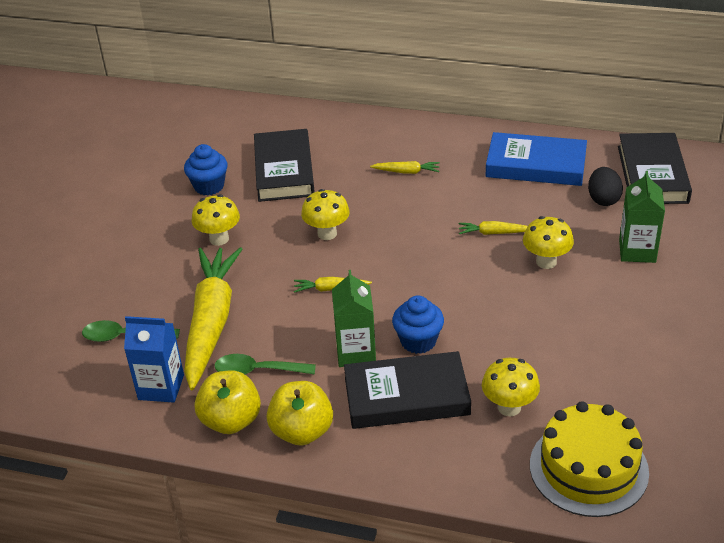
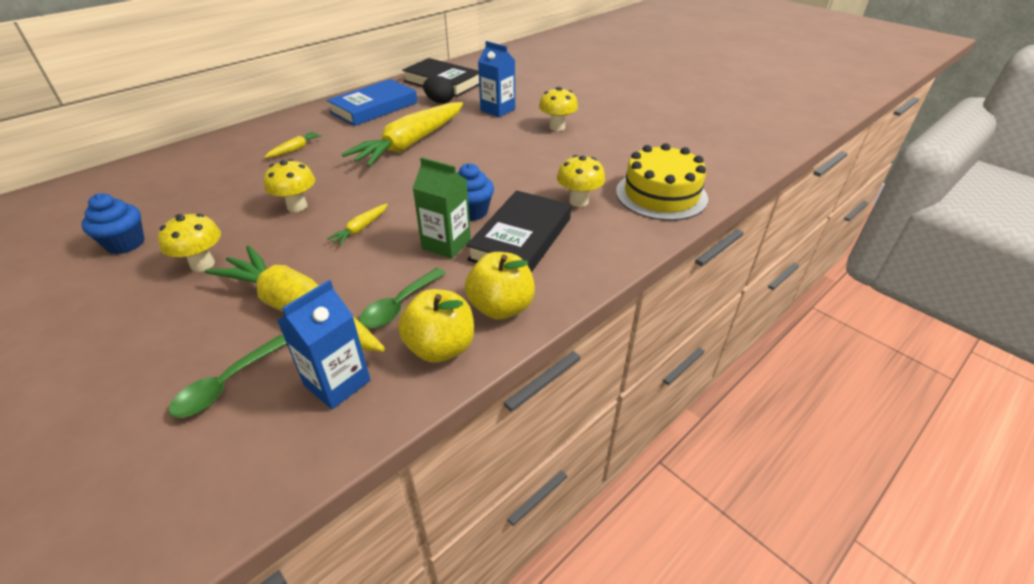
camera: 60 degrees left, 0 degrees up
black book [254,129,315,202] -> none
yellow carrot [458,221,527,235] -> yellow carrot [342,102,463,167], size x2.49
yellow mushroom [523,216,574,269] -> yellow mushroom moved to [539,87,578,131]
green carton [619,171,665,263] -> blue carton [478,41,515,117]

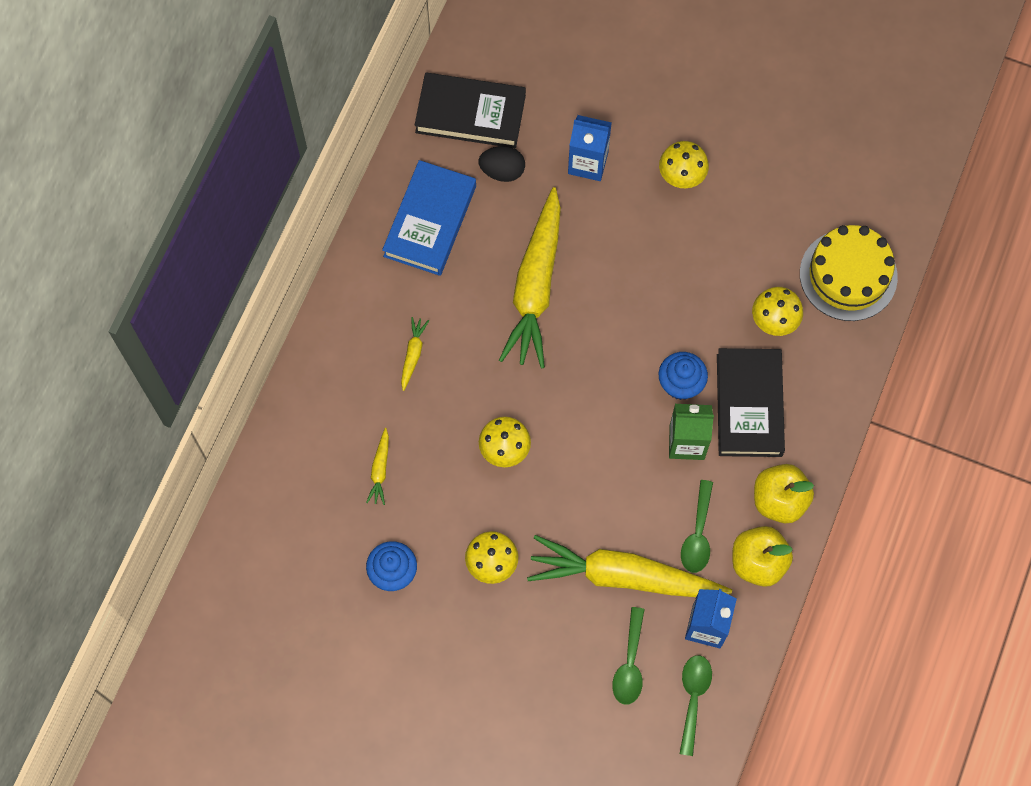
camera: 25 degrees left, 30 degrees up
yellow carrot [327,204,388,245] -> yellow carrot moved to [366,428,389,505]
none -> green spoon [680,655,712,756]

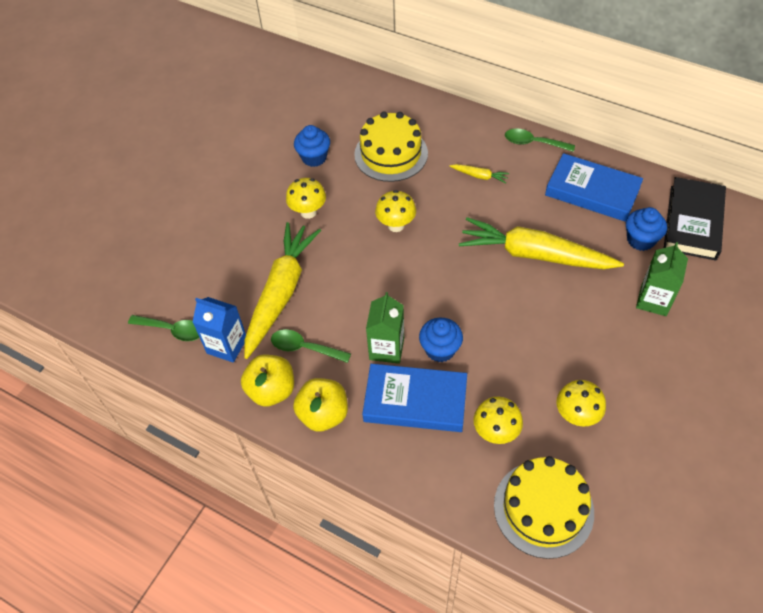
camera: 100 degrees right, 15 degrees down
yellow carrot [366,428,389,505] -> yellow cake [354,111,428,182]
black egg [478,146,525,182] -> blue cupcake [626,207,667,251]
blue carton [568,115,612,181] -> green carton [636,242,688,316]
green spoon [612,607,645,705] -> green spoon moved to [505,128,575,152]
yellow mushroom [659,141,709,188] -> yellow mushroom moved to [556,380,606,426]
black book [717,348,785,457] -> blue book [362,364,467,432]

